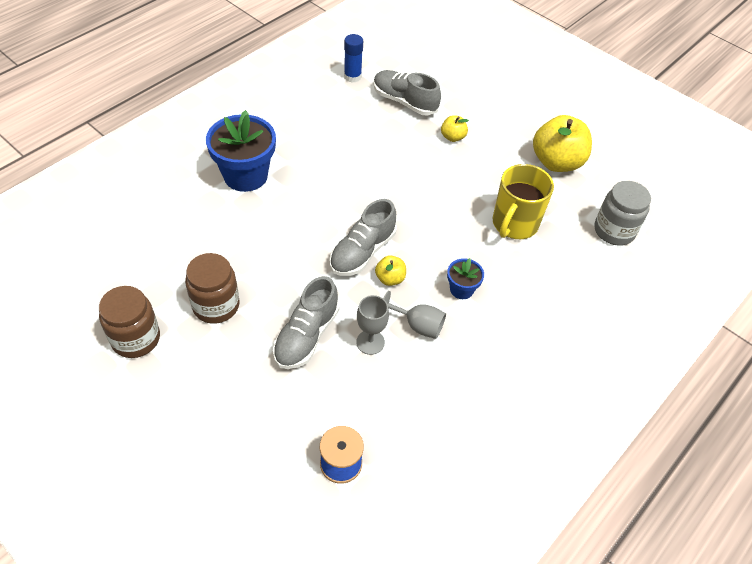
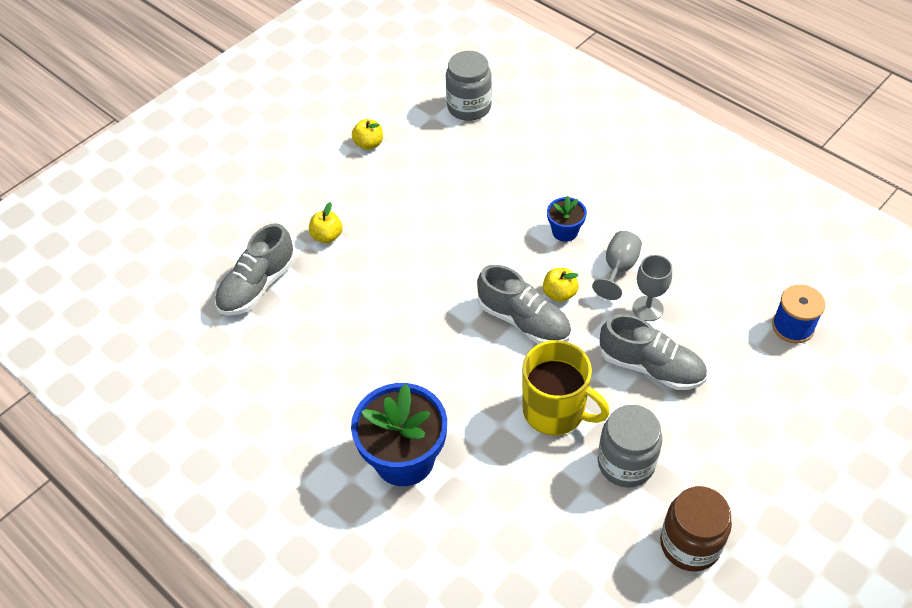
camera: 85 degrees left, 0 degrees up
brown jar [185,253,240,324] -> grey jar [598,405,662,488]
blue glue stick [344,34,363,82] -> none
yellow mug [493,164,554,239] -> yellow mug moved to [522,340,610,435]
yellow apple [533,115,592,172] -> yellow apple [352,119,383,150], size x0.48

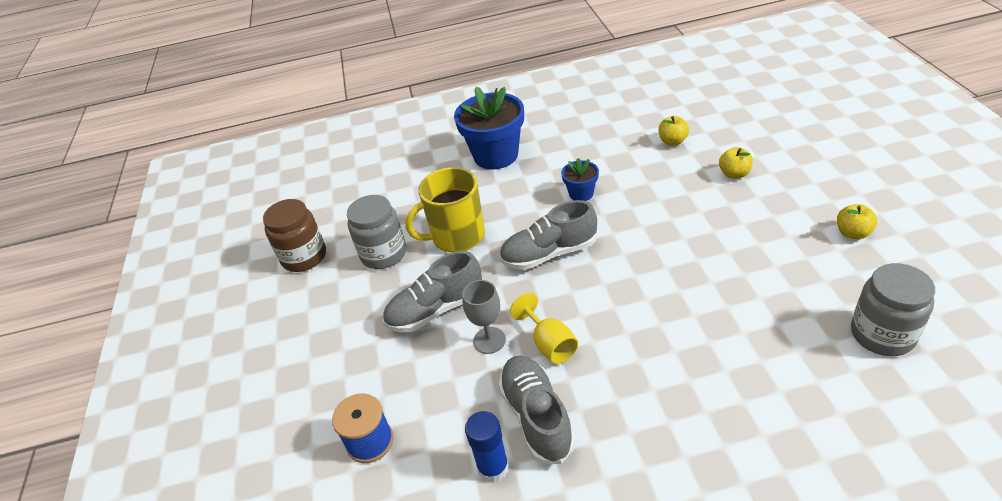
camera: 130 degrees right, 10 degrees down
grey shoe [215,223,296,315] -> grey shoe moved to [498,356,575,464]
yellow apple [543,268,579,302] -> yellow apple moved to [658,116,689,145]
blue flower pot [547,196,587,242] -> blue flower pot moved to [561,158,599,201]
grey goblet [592,231,642,300] -> yellow goblet [510,293,578,364]
none -> blue glue stick [465,411,509,483]

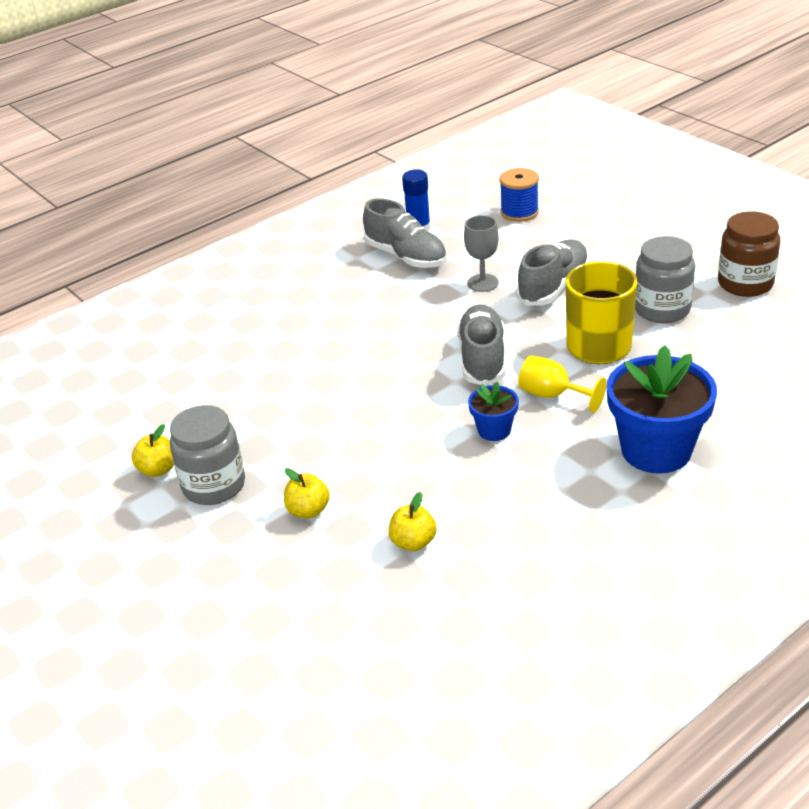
camera: 150 degrees right, 5 degrees down
grey shoe [499,200,597,270] -> grey shoe turned 45 degrees counterclockwise [457,304,505,386]
yellow goblet [510,293,578,364] -> yellow goblet moved to [518,355,607,413]
grey jar [851,263,935,356] -> grey jar moved to [170,405,245,505]

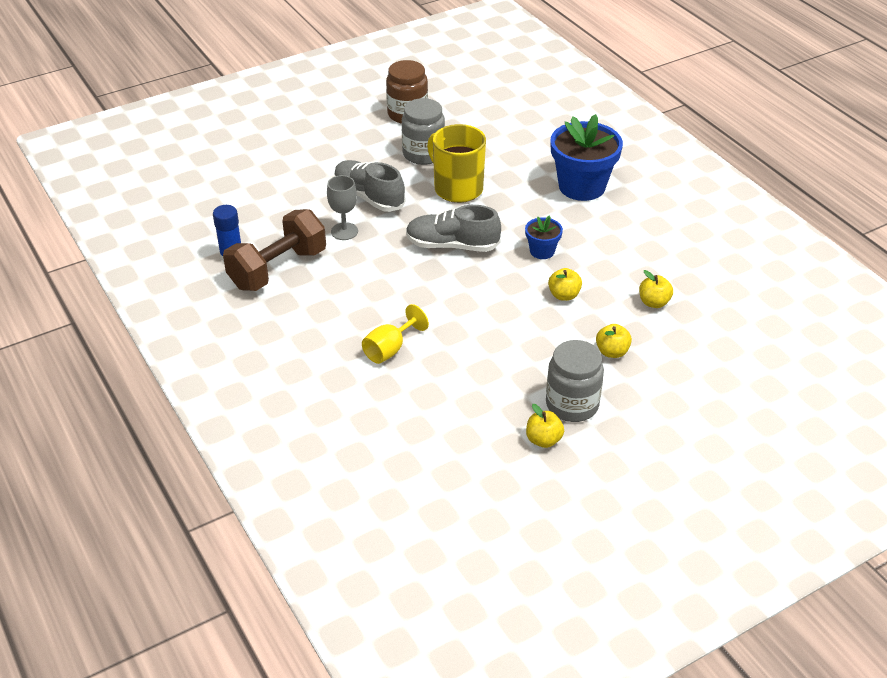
camera: 85 degrees left, 5 degrees up
grey shoe [363,198,447,268] -> brown dumbbell [223,209,326,291]
blue spool [500,168,539,222] -> none
yellow goblet [518,355,607,413] -> yellow goblet moved to [362,304,429,364]
none -> yellow apple [548,268,582,301]

